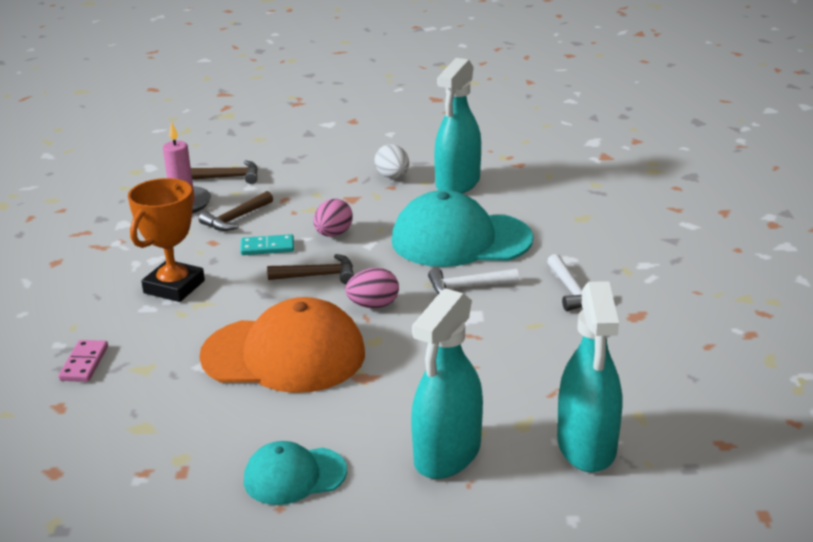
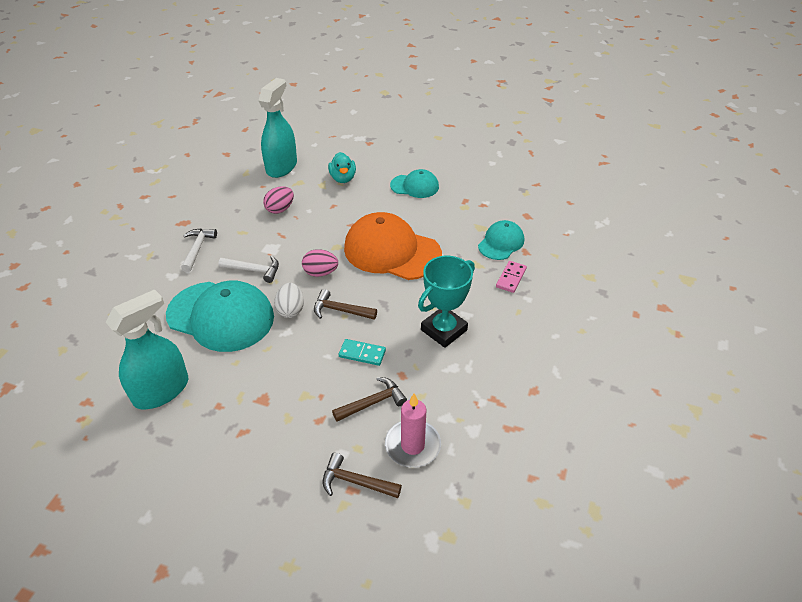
camera: 160 degrees left, 15 degrees up
orange trophy [128,178,205,302] -> turquoise trophy [418,256,475,348]
pink egg [313,199,353,237] -> pink egg moved to [263,186,294,214]
white egg [374,144,409,179] -> white egg moved to [274,283,304,318]
turquoise spray bottle [411,288,483,479] -> turquoise duck [328,152,356,183]
none -> turquoise cap [478,220,524,260]

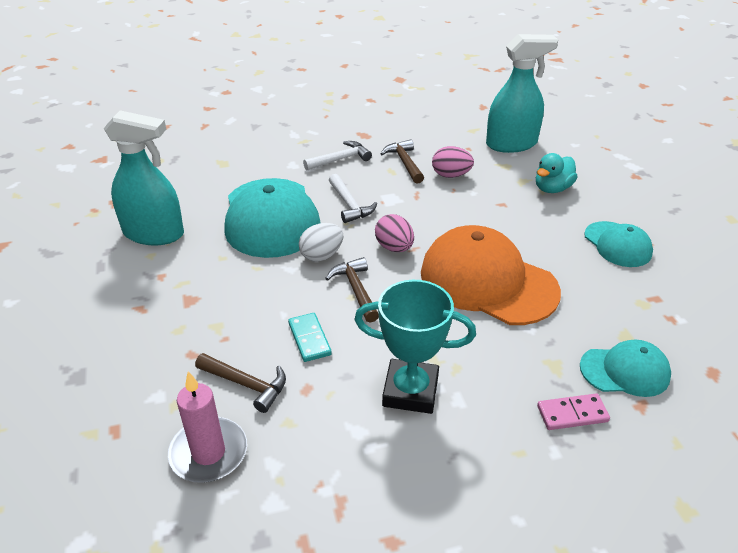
camera: 55 degrees right, 5 degrees down
brown hammer [323,453,402,498] -> brown hammer moved to [380,139,424,184]
orange cap [344,212,442,280] -> orange cap turned 45 degrees counterclockwise [421,225,561,325]

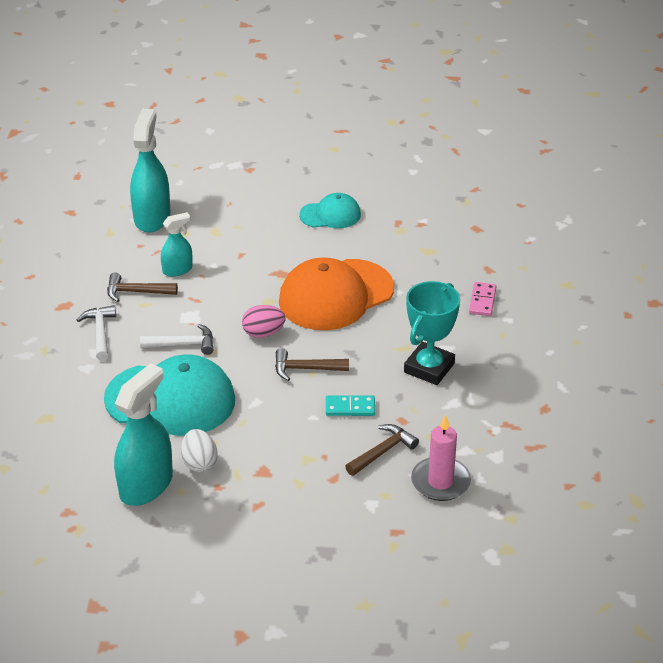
camera: 70 degrees left, 0 degrees up
white egg [299,223,343,262] -> white egg moved to [181,429,217,472]
pink egg [432,146,474,178] -> turquoise spray bottle [161,212,193,277]
turquoise duck [536,153,577,193] -> none
turquoise cap [580,340,671,397] -> none

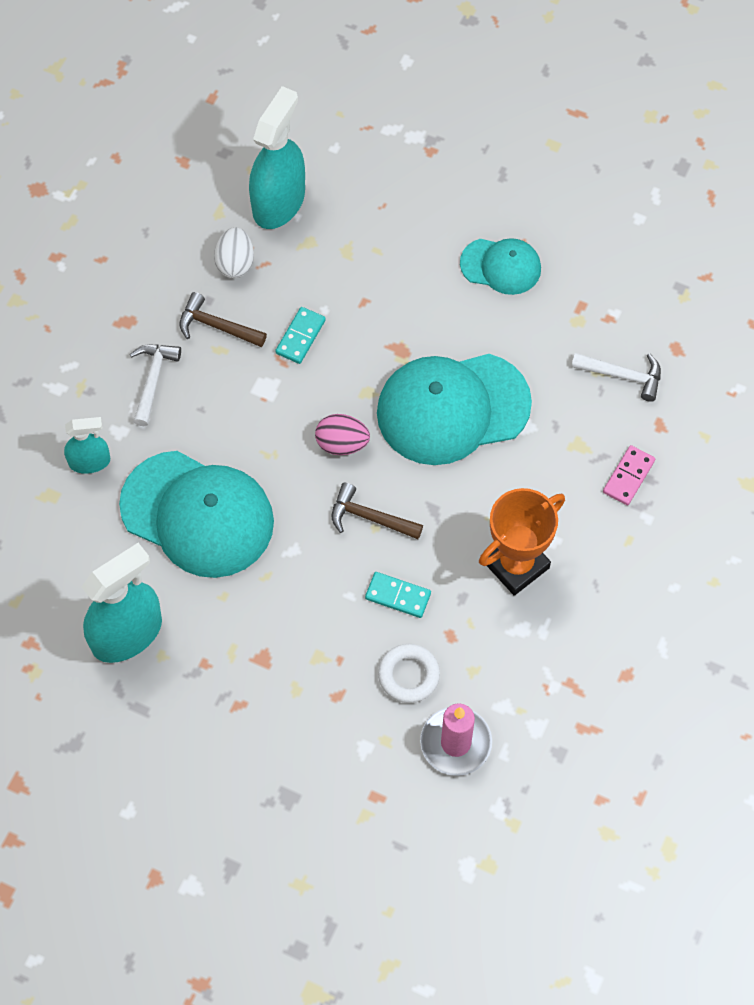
camera: 20 degrees right, 25 degrees up
white hammer [140,324,214,355] -> white hammer moved to [571,353,661,402]
turquoise spray bottle [161,212,193,277] -> turquoise spray bottle moved to [64,417,110,474]
white egg [181,429,217,472] -> white egg moved to [214,227,254,278]
orange cap [279,257,394,330] -> turquoise cap [377,354,532,465]
brown hammer [345,424,419,476] -> white ring [378,644,440,703]
turquoise trophy [404,281,460,385] -> orange trophy [479,488,565,596]
none -> turquoise domino [275,307,326,364]

